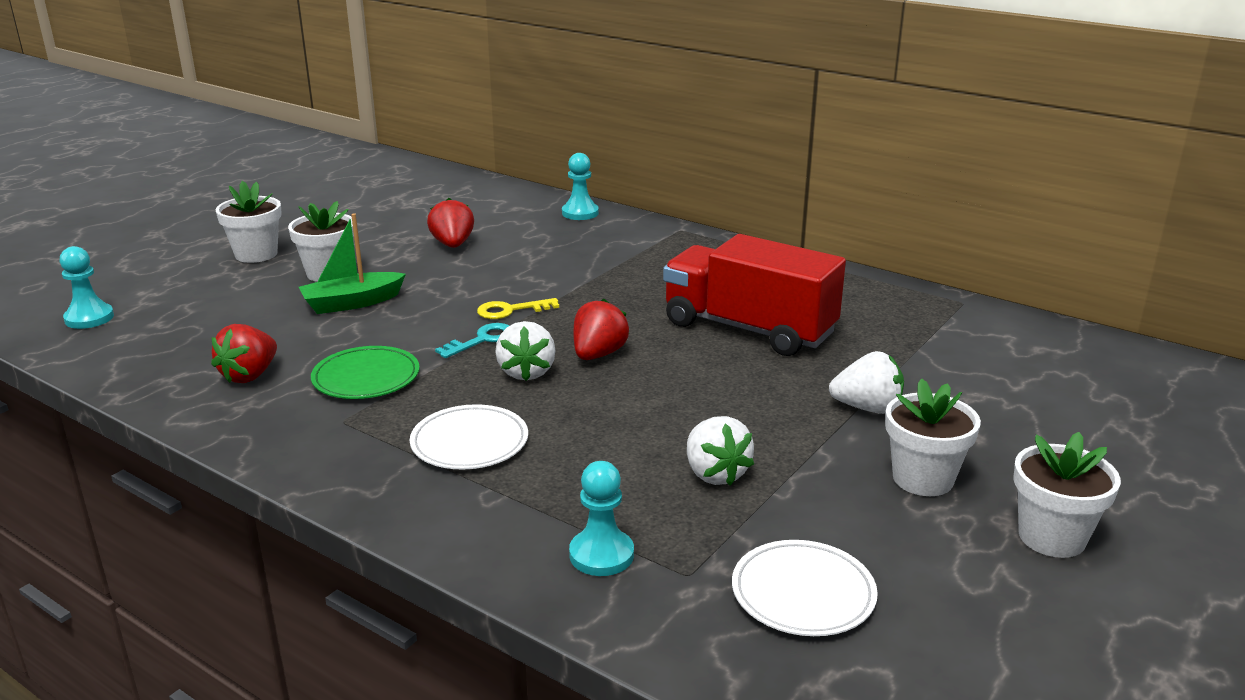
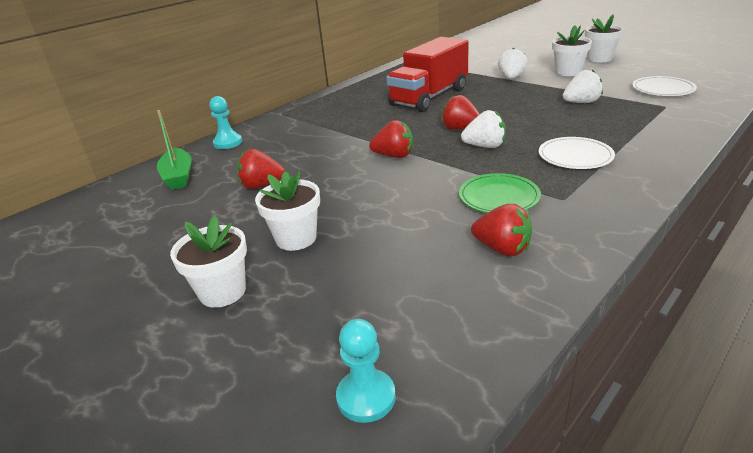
camera: 80 degrees left, 5 degrees up
green boat [299,213,406,314] -> green boat moved to [157,110,192,190]
turquoise key [435,323,510,358] -> none
yellow key [477,298,559,319] -> red strawberry [369,120,413,158]
turquoise pawn [569,461,634,576] -> none

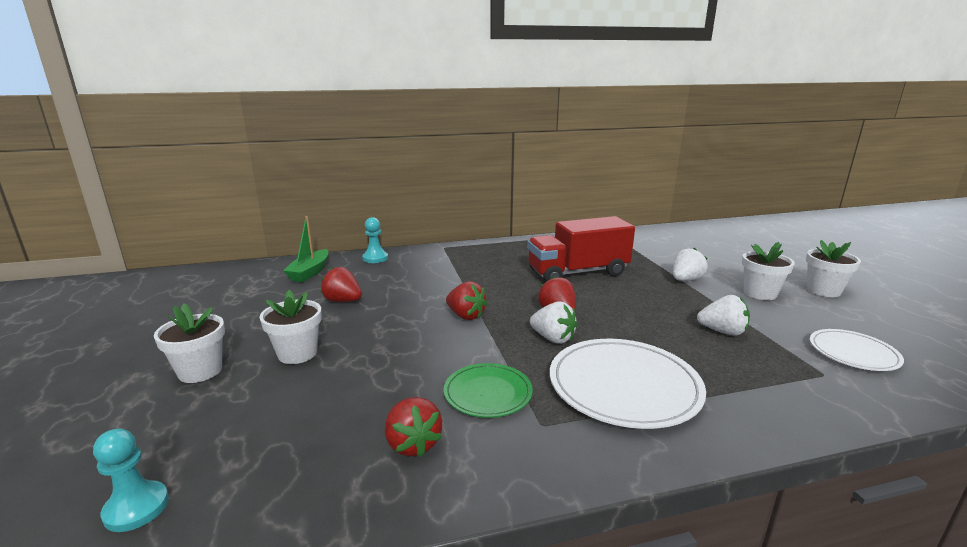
camera: 30 degrees right, 10 degrees down
white plate [539,137,615,169] -> white plate [550,339,706,429], size x1.72

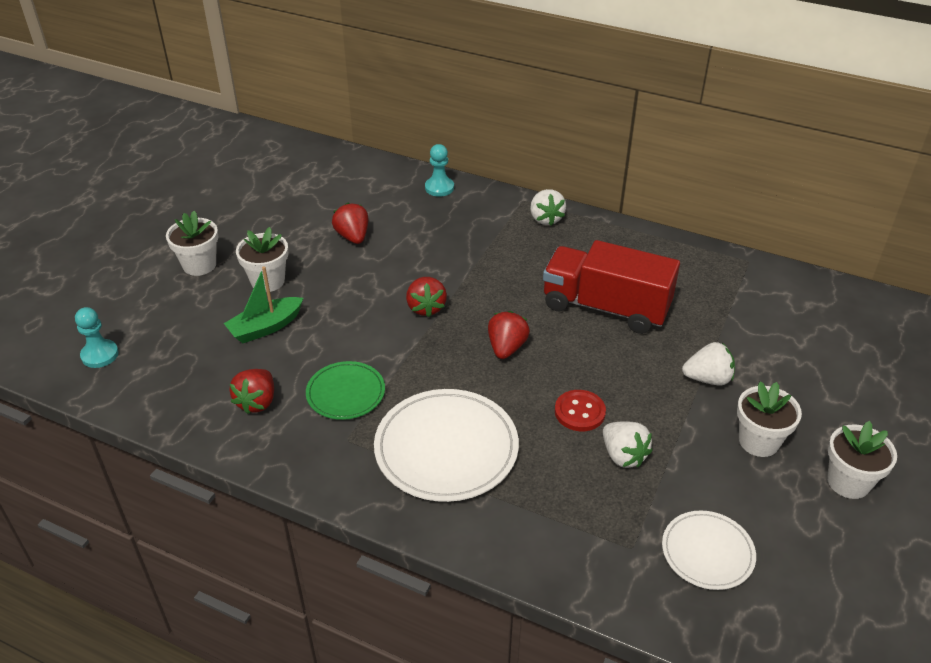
camera: 40 degrees right, 20 degrees up
green boat [283,216,329,282] -> green boat moved to [224,266,303,343]
white strawberry [530,301,577,344] -> white strawberry moved to [530,189,566,226]
none -> red button [555,390,606,431]

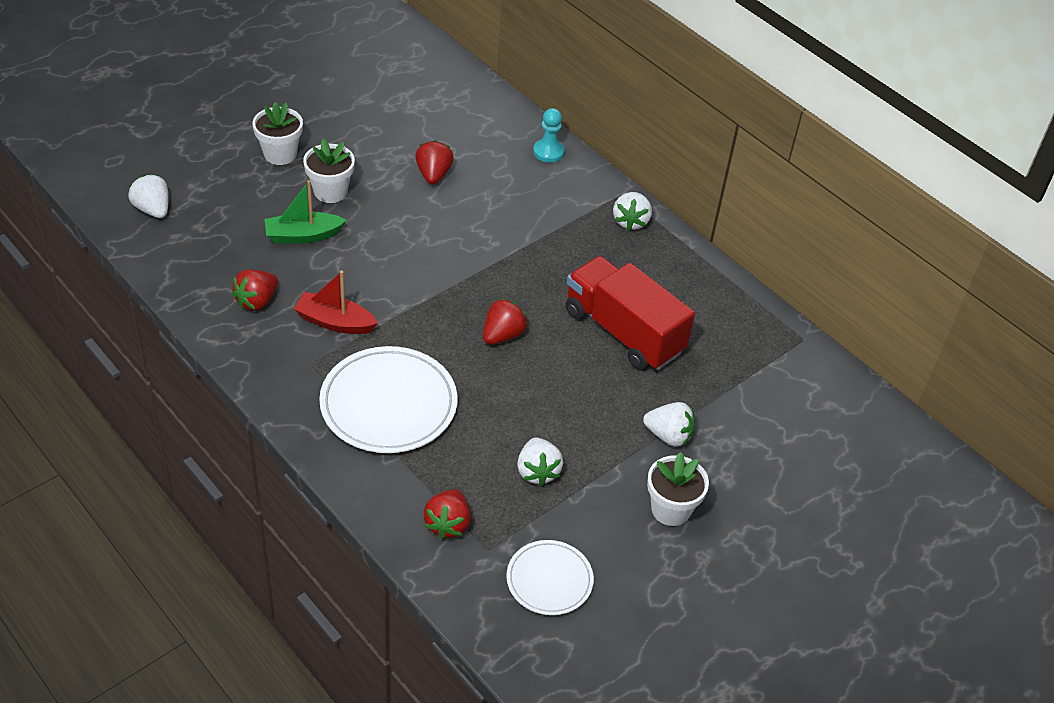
camera: 20 degrees right, 5 degrees up
turquoise pawn [75,307,119,368] -> white strawberry [128,175,169,218]
green plate [306,361,385,420] -> red boat [294,271,378,334]
red strawberry [406,277,447,317] -> red strawberry moved to [423,489,471,539]
red button [555,390,606,431] -> none
white flower pot [827,421,897,499] -> none

